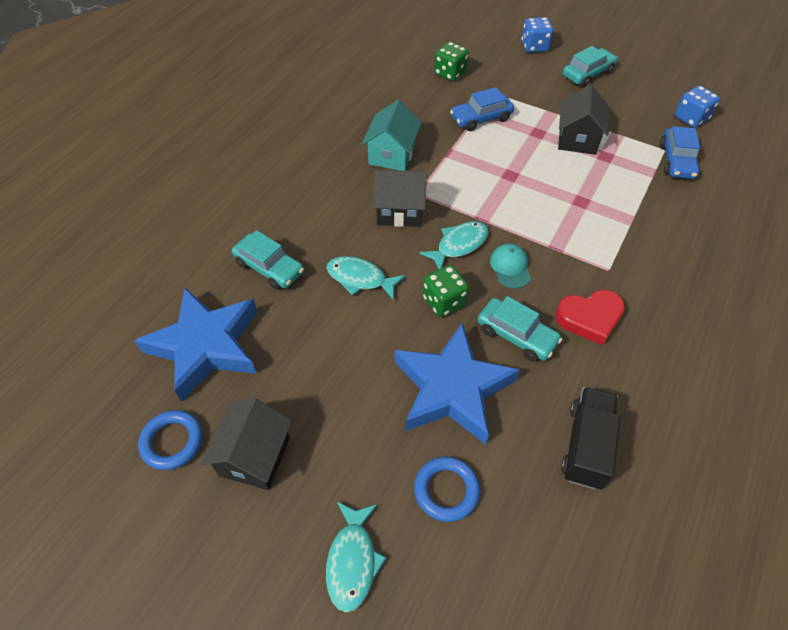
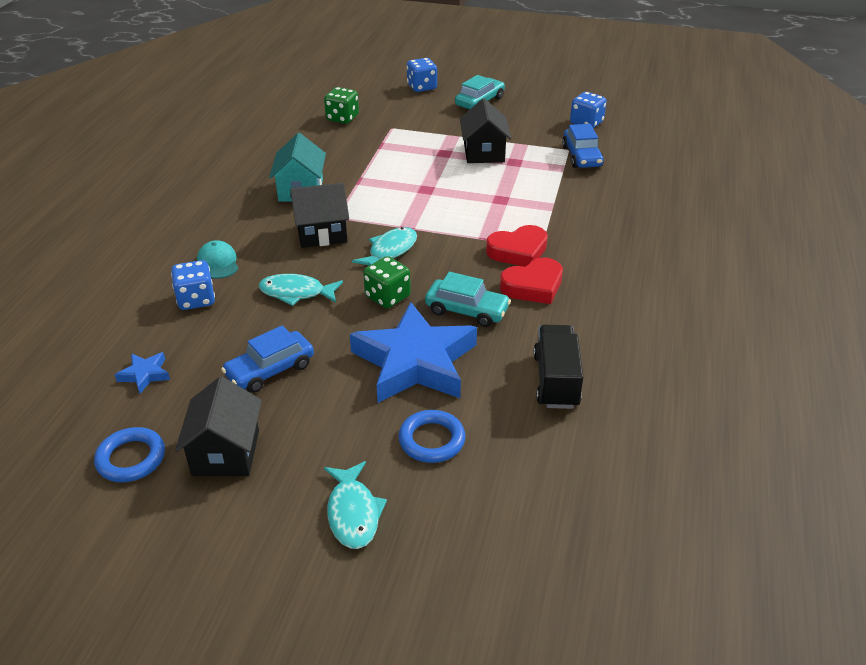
camera: 15 degrees left, 15 degrees down
blue star [134,288,258,402] -> blue star [115,352,170,394], size x0.40
turquoise car [232,230,304,290] -> blue dice [171,260,215,310]
blue car [450,87,514,131] -> blue car moved to [221,325,314,393]
turquoise cap [490,244,531,289] -> turquoise cap moved to [197,240,239,279]
none -> red heart [486,225,548,267]

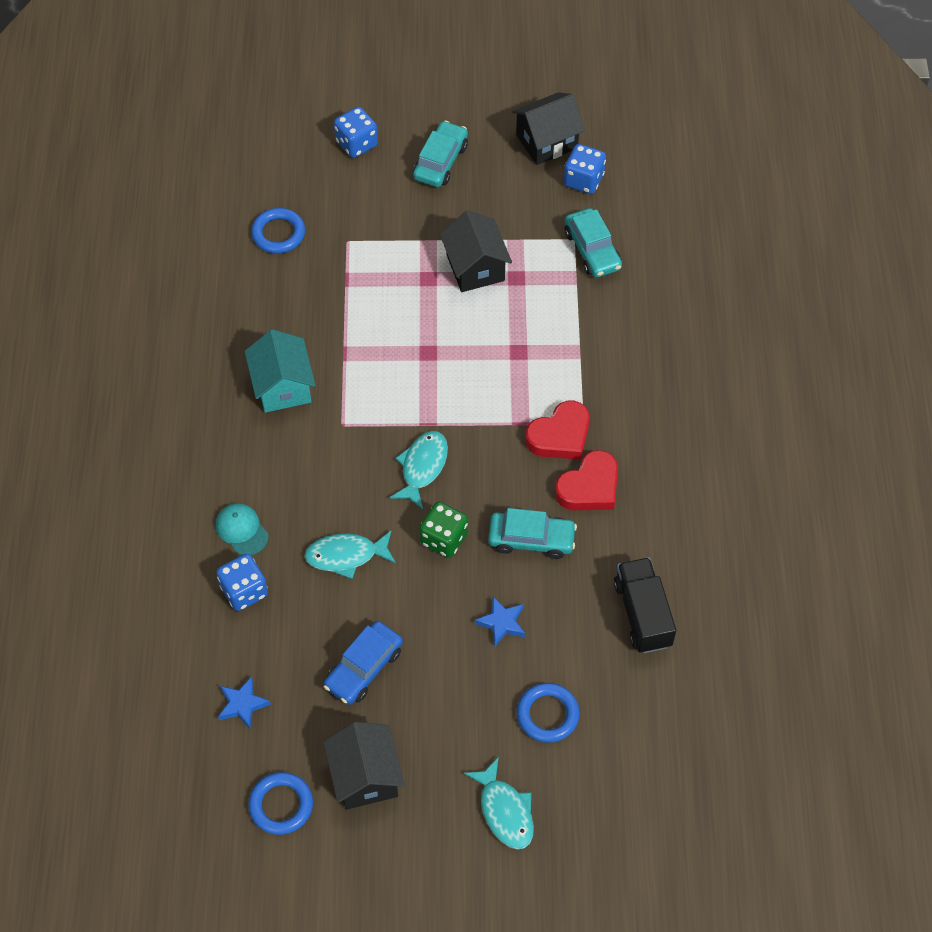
camera: 15 degrees left, 20 degrees up
black house [290,183,349,248] -> black house moved to [512,92,585,165]
green dice [324,87,359,124] -> blue ring [251,208,305,254]
blue star [350,302,477,403] -> blue star [475,596,525,647], size x0.40
blue car [562,124,604,168] -> turquoise car [565,208,622,278]

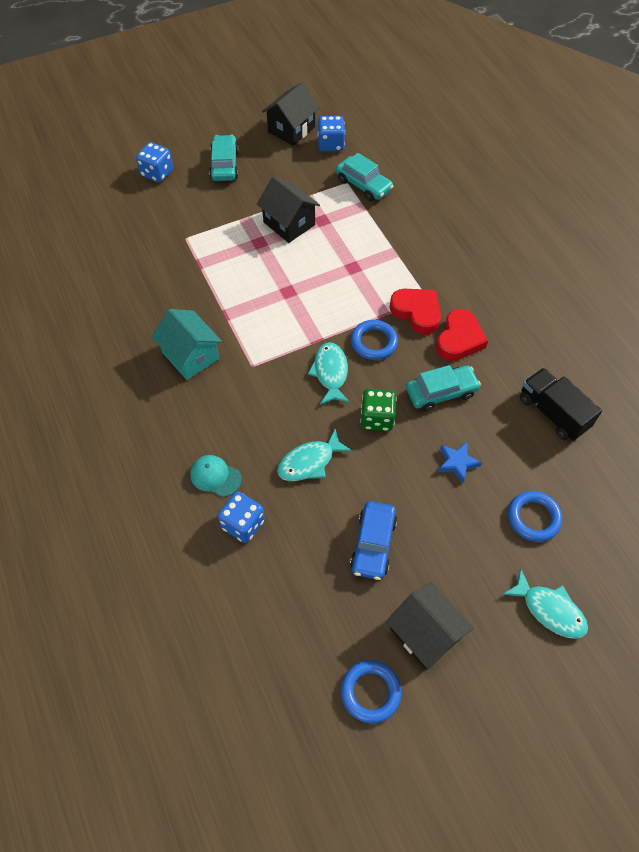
camera: 25 degrees left, 0 degrees up
blue star [218,676,271,729] -> none
blue ring [251,208,305,254] -> blue ring moved to [351,320,398,360]
red heart [526,401,590,460] -> red heart turned 75 degrees counterclockwise [390,289,441,335]

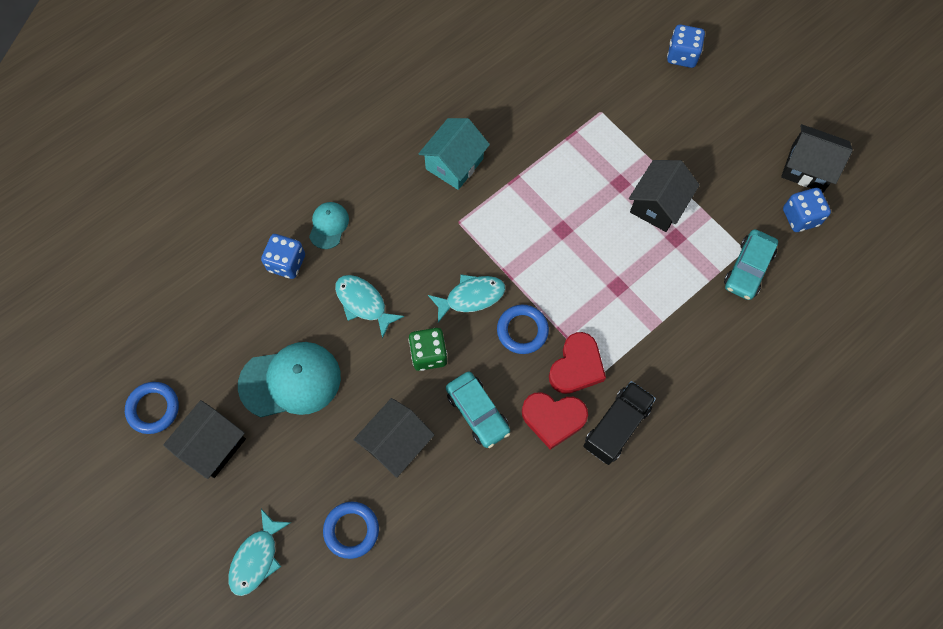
camera: 75 degrees right, 10 degrees up
turquoise car [209,135,239,181] -> none
blue car [350,501,397,580] -> turquoise cap [238,342,341,417]
blue star [438,442,482,483] -> black house [354,398,434,478]
black truck [520,368,602,441] -> black truck moved to [583,381,656,465]

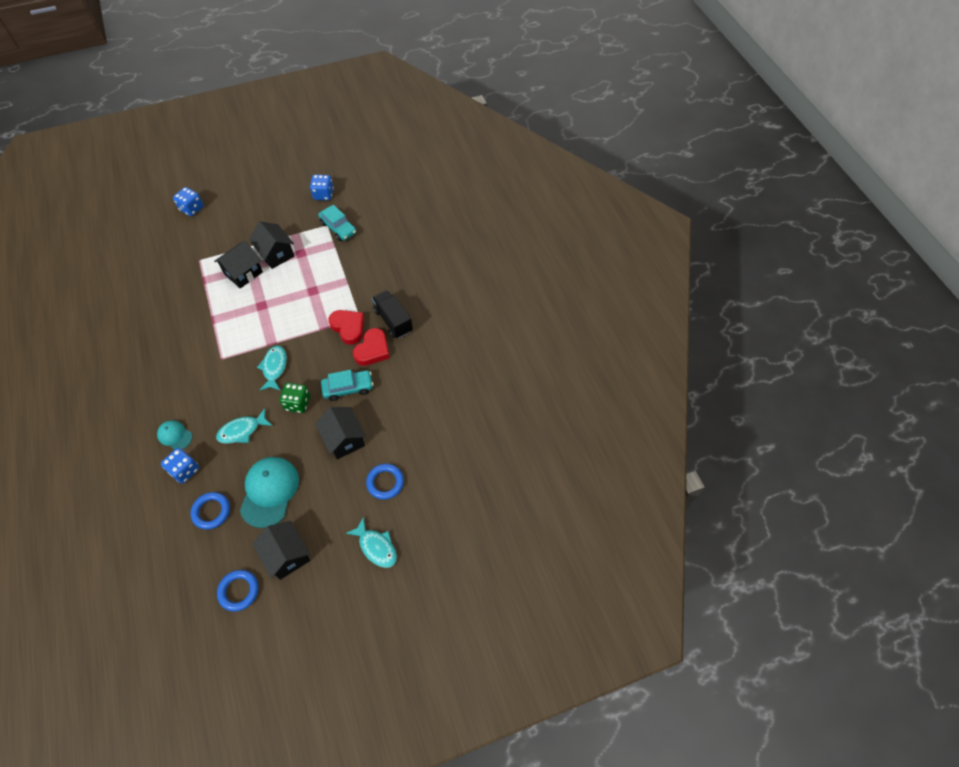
camera: 70 degrees left, 10 degrees down
turquoise house [418,118,490,190] -> none
blue ring [497,305,549,354] -> blue ring moved to [190,492,230,529]
black house [781,124,853,192] -> black house moved to [214,241,263,289]

